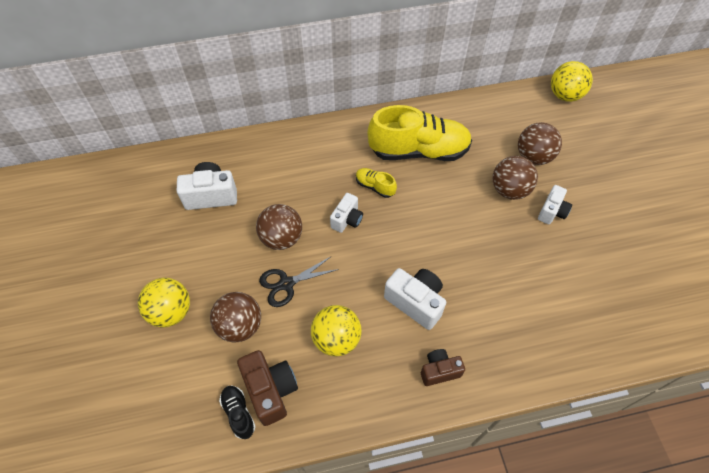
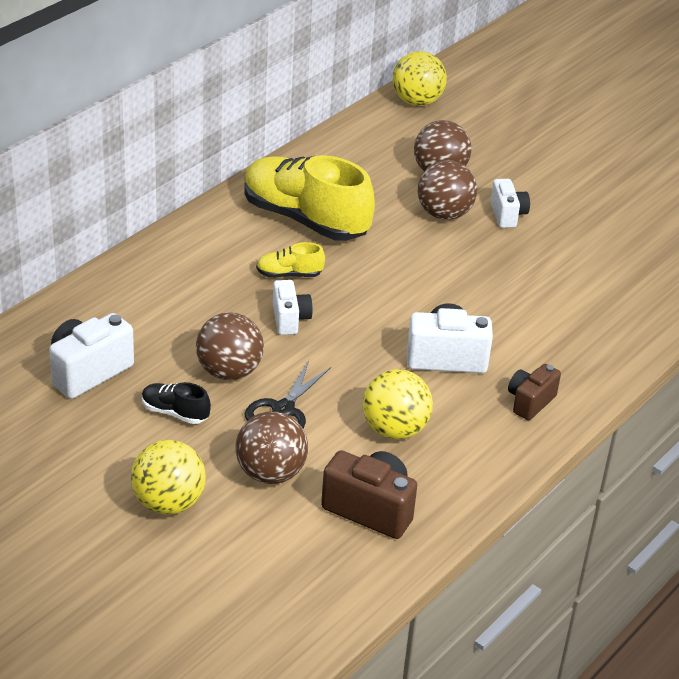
camera: 40 degrees left, 20 degrees down
black shoe [219,386,256,439] -> black shoe moved to [142,382,211,424]
yellow shoe [367,105,472,161] -> yellow shoe turned 105 degrees counterclockwise [244,155,375,241]

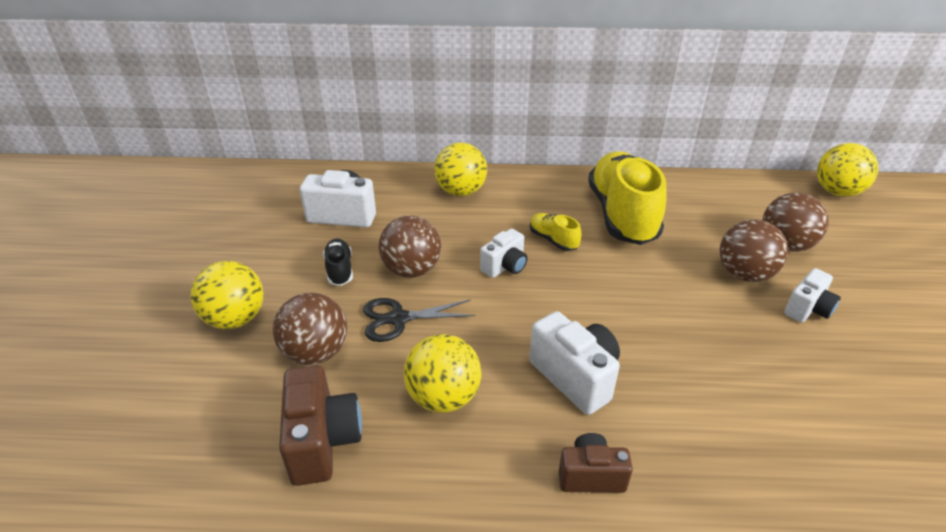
camera: 55 degrees right, 0 degrees up
none -> yellow ball [434,143,487,196]

